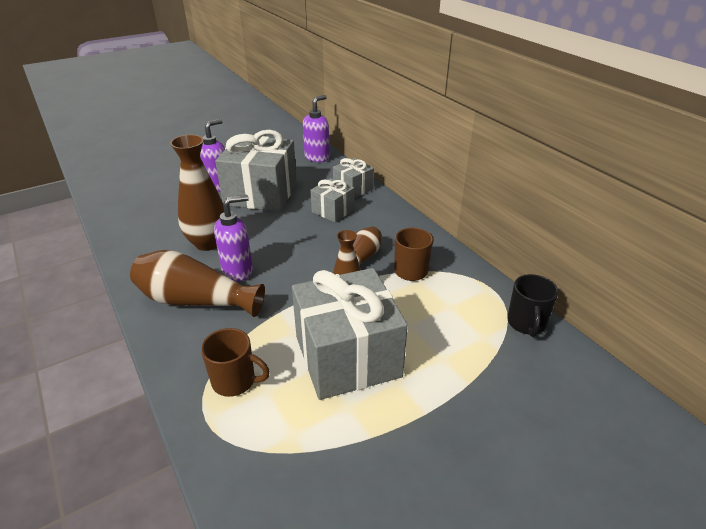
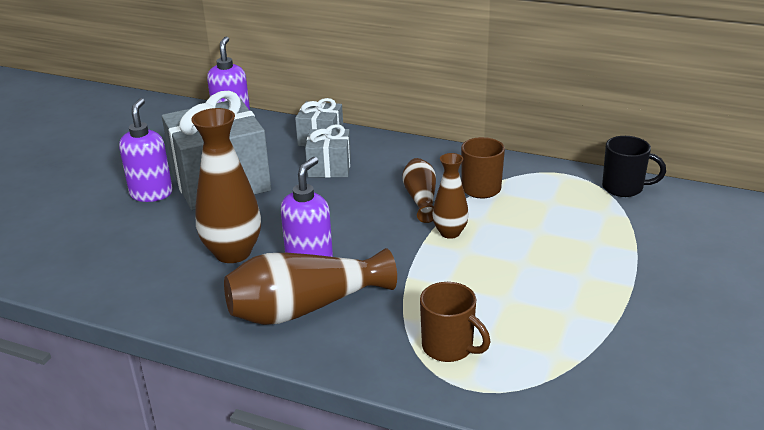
camera: 35 degrees left, 5 degrees down
brown mug [201,328,270,397] -> brown mug turned 60 degrees clockwise [420,282,490,362]
grey gift [292,268,408,400] -> none
black mug [507,274,558,337] -> black mug turned 45 degrees counterclockwise [602,136,666,197]

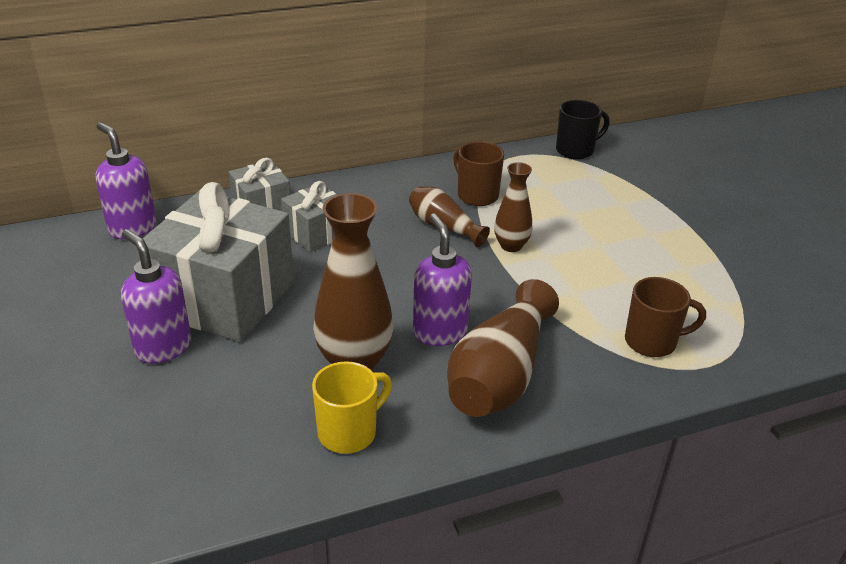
camera: 45 degrees left, 5 degrees up
none -> yellow mug [312,361,392,454]

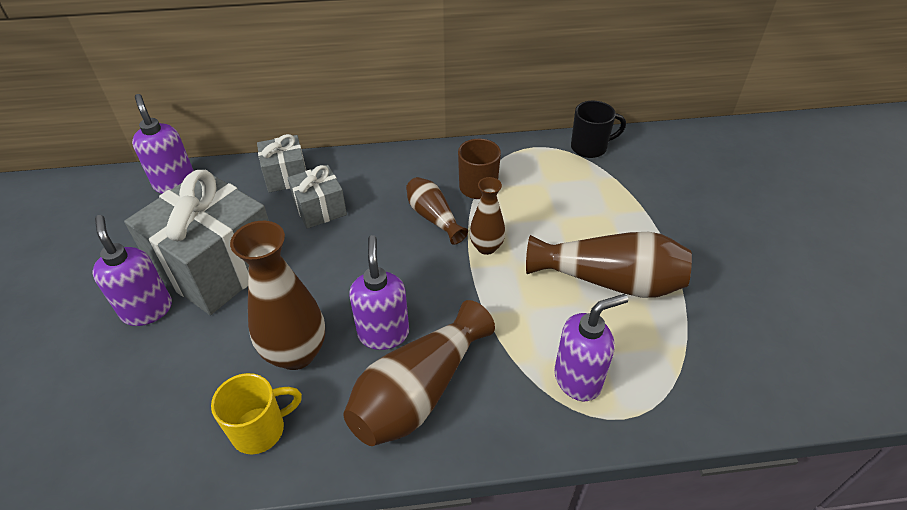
camera: 15 degrees right, 10 degrees up
brown mug [625,277,706,357] -> purple soap dispenser [554,294,628,401]
none -> brown vase [526,232,692,298]

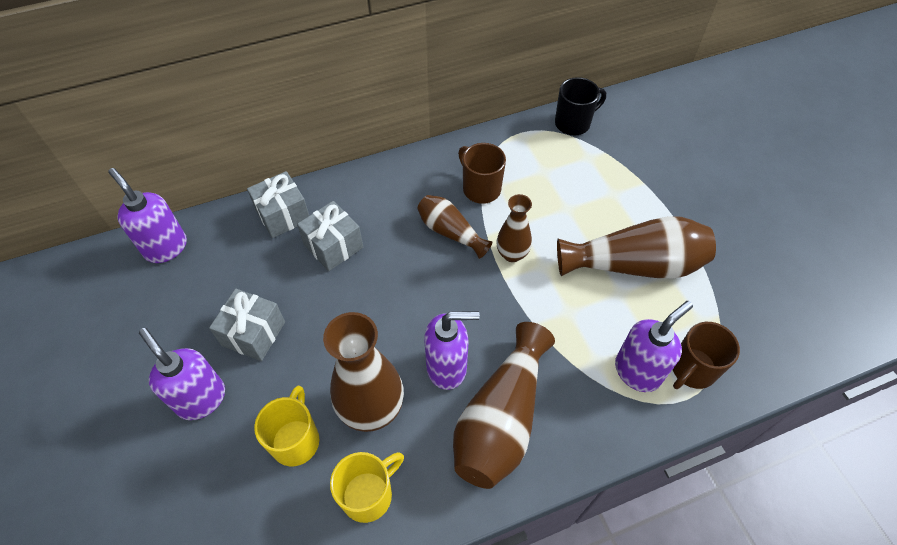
camera: 15 degrees left, 10 degrees up
grey gift [124,169,269,315] -> grey gift [209,288,285,361], size x0.51
purple soap dispenser [349,235,409,350] -> purple soap dispenser turned 105 degrees clockwise [424,311,480,390]
none -> yellow mug [254,386,319,466]
none -> brown mug [672,322,740,389]

